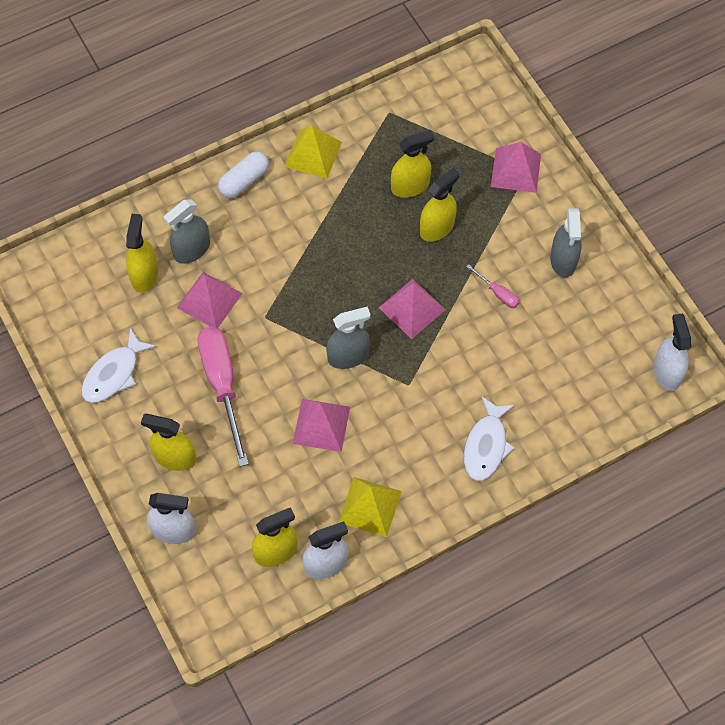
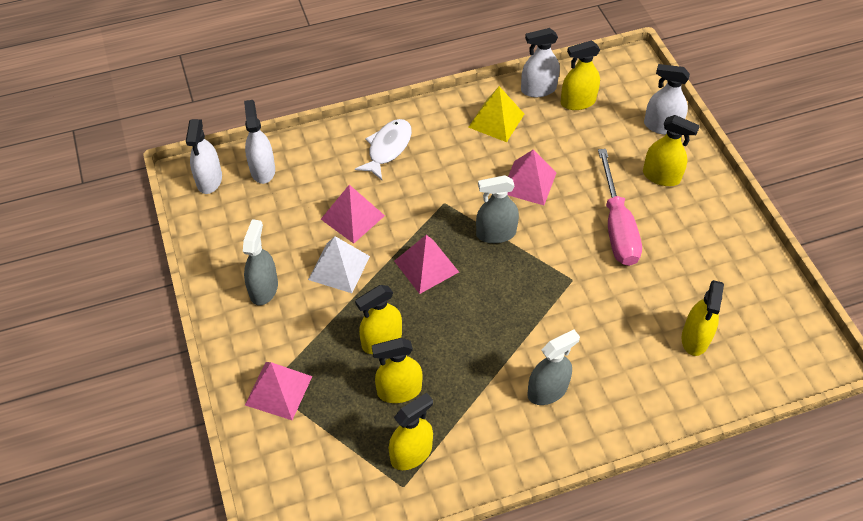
camera: 170 degrees left, 10 degrees down
white fish [81,328,156,403] -> none
grey spray bottle [164,199,210,264] -> grey spray bottle moved to [527,330,580,405]
pink pyramid [177,272,243,328] -> pink pyramid moved to [321,185,385,244]
white capsule [218,151,269,198] -> none
yellow pyramid [284,125,342,179] -> none
pink screwdriver [466,264,519,308] -> white pyramid [308,236,370,293]
none -> white spray bottle [244,100,275,184]
none -> yellow spray bottle [389,393,433,470]

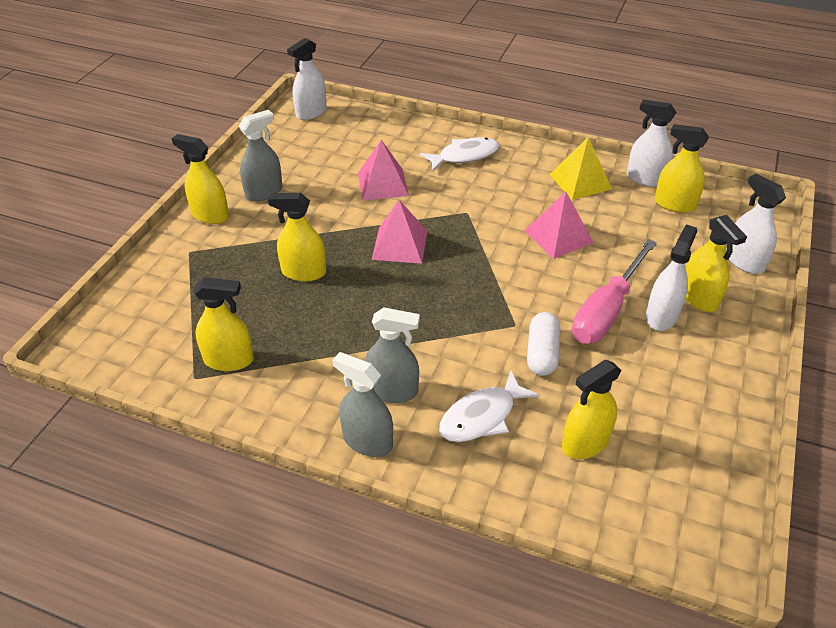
camera: 40 degrees right, 10 degrees down
white spray bottle [244,100,275,184] -> white spray bottle moved to [646,224,697,331]
pink pyramid [245,362,312,420] -> none
white pyramid [308,236,370,293] -> none
yellow spray bottle [372,338,422,403] -> yellow spray bottle moved to [172,134,229,224]
grey spray bottle [476,175,519,243] -> grey spray bottle moved to [332,352,393,457]
none -> white fish [439,370,540,442]
none -> white capsule [527,312,560,376]

